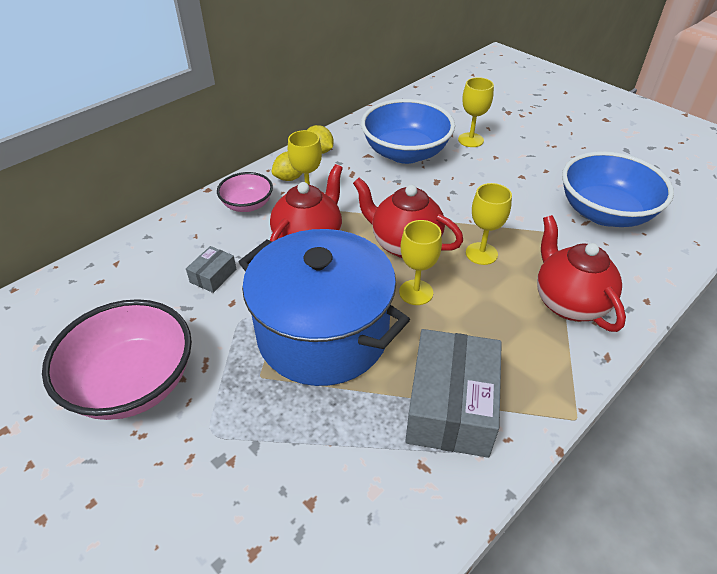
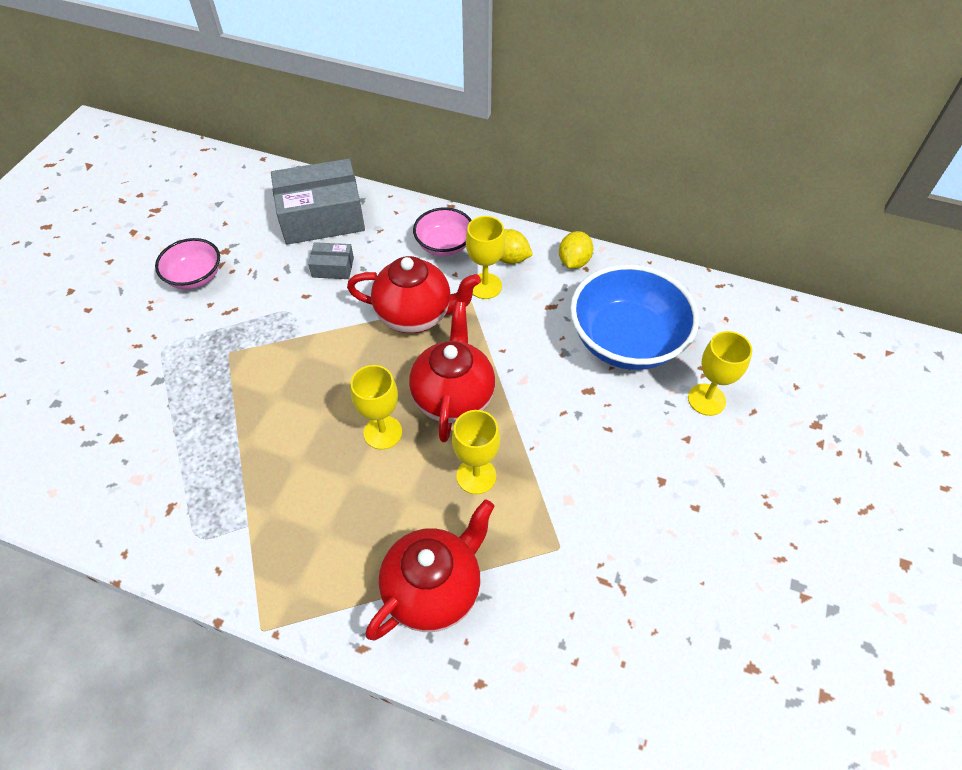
camera: 65 degrees right, 10 degrees up
pink bowl [42,299,192,420] -> pink bowl [155,238,220,290], size x0.54
blue pot [239,229,410,386] -> none
grey box [405,329,502,458] -> grey box moved to [271,159,365,245]
blue bowl [562,151,674,227] -> none

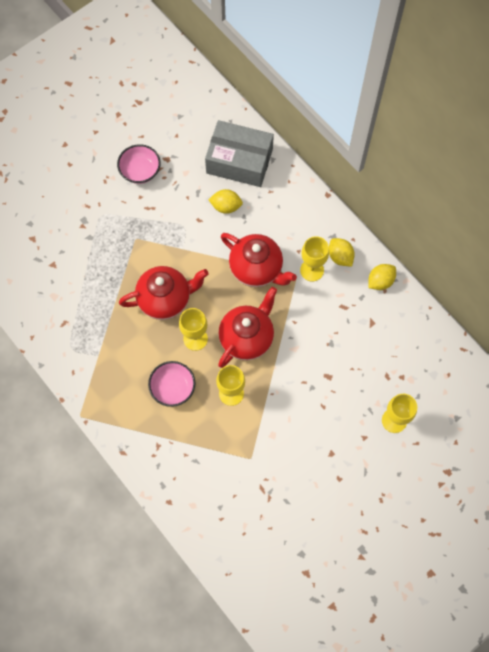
camera: 30 degrees right, 15 degrees up
grey box [308,242,354,279] -> yellow lemon [208,189,243,214]
red teapot [366,499,495,641] -> red teapot moved to [119,266,209,320]
pink bowl [413,207,472,256] -> pink bowl moved to [148,361,195,407]
blue bowl [570,264,699,370] -> none

